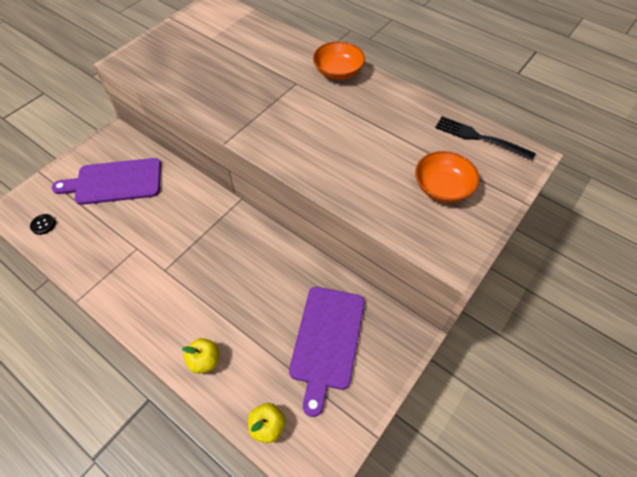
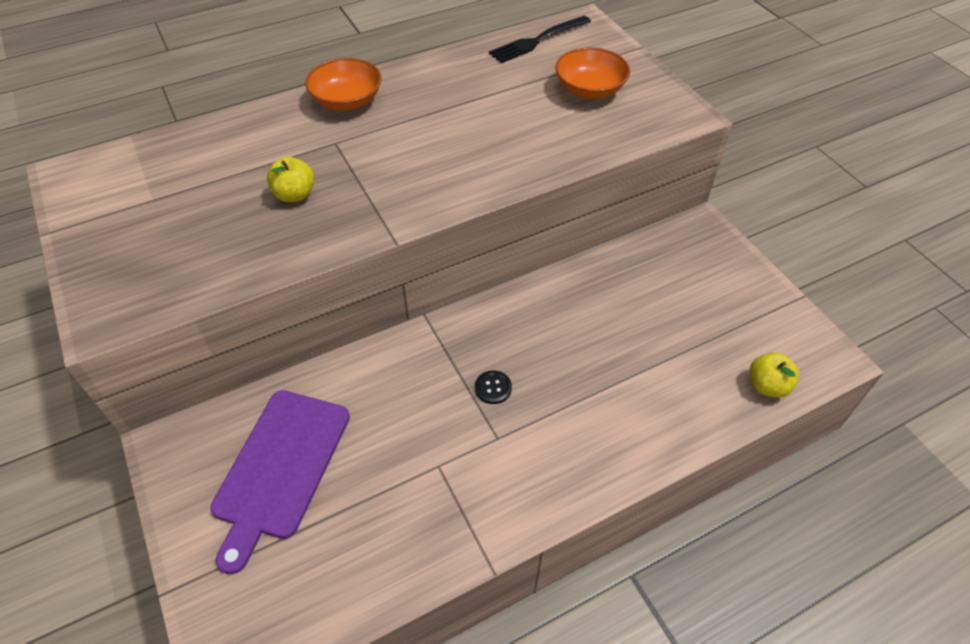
camera: 65 degrees left, 5 degrees down
black button [30,214,56,235] -> black button moved to [475,370,512,404]
yellow apple [182,338,219,374] -> yellow apple moved to [267,157,314,202]
purple cutting board [289,287,365,417] -> none

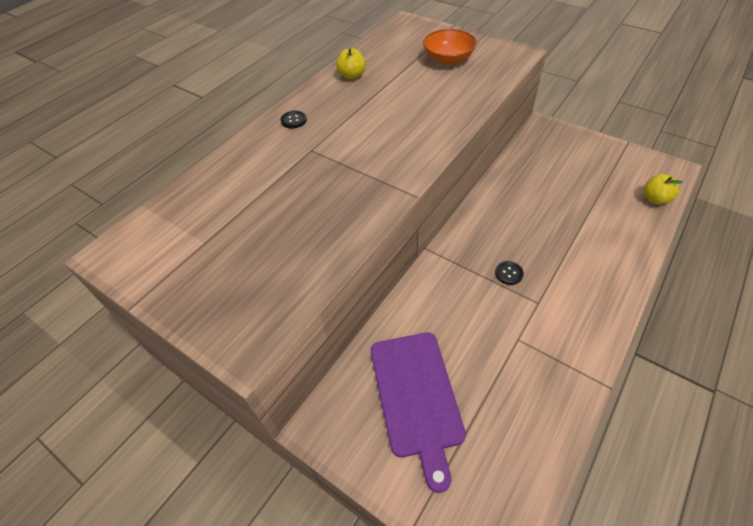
camera: 25 degrees left, 0 degrees up
yellow apple [267,157,314,202] -> yellow apple moved to [336,48,366,79]
orange bowl [305,58,382,111] -> black button [281,110,307,129]
black fork [489,16,591,63] -> none

